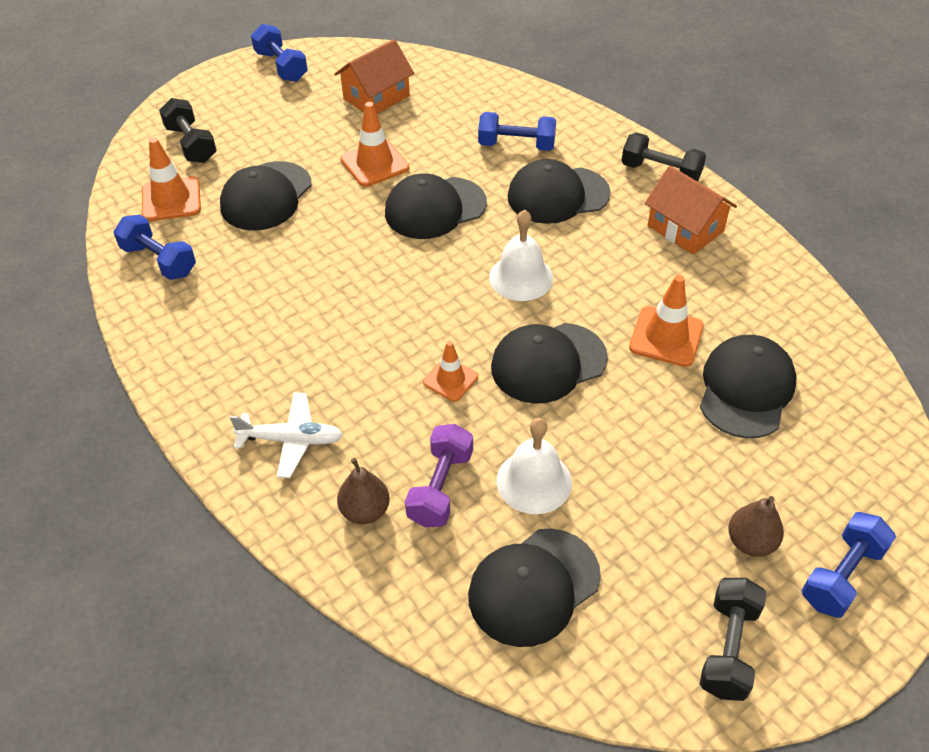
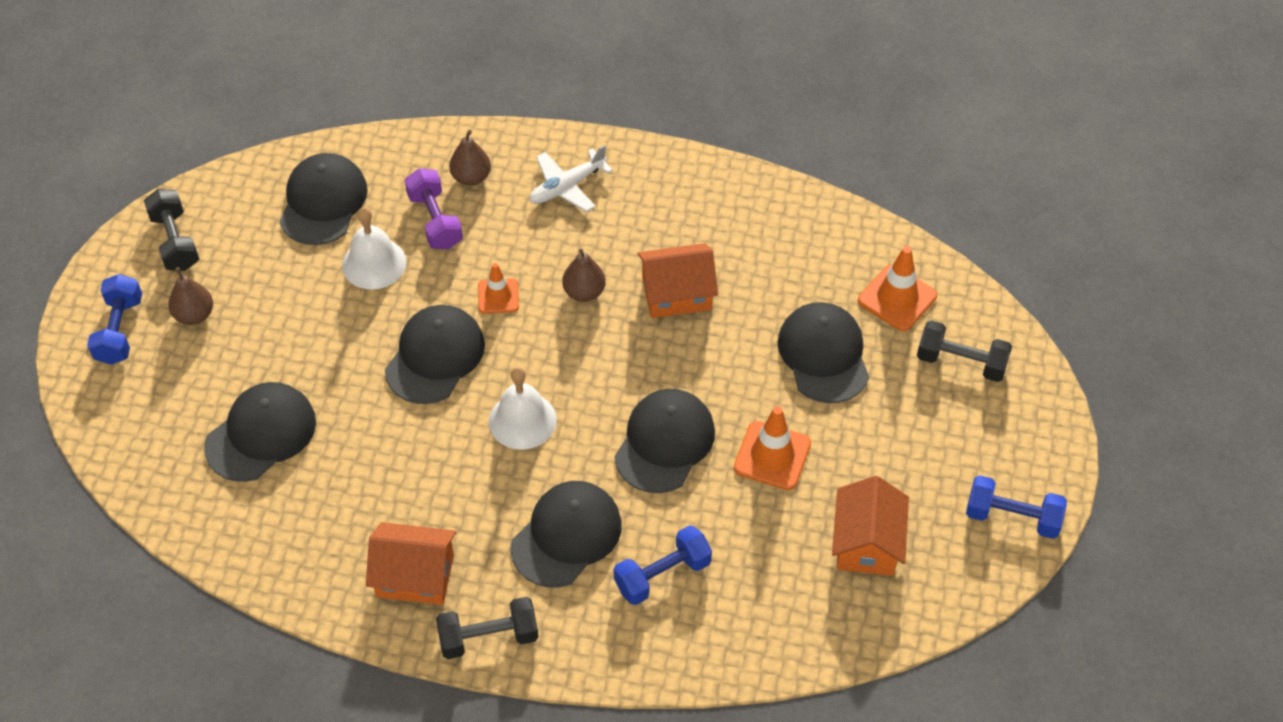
camera: 140 degrees right, 5 degrees up
blue dumbbell [114,215,196,280] -> none
orange traffic cone [629,275,704,367] -> none
black cap [700,335,797,438] -> black cap turned 120 degrees counterclockwise [204,382,316,482]
none -> brown pear [562,249,606,302]
none -> orange house [637,243,718,318]

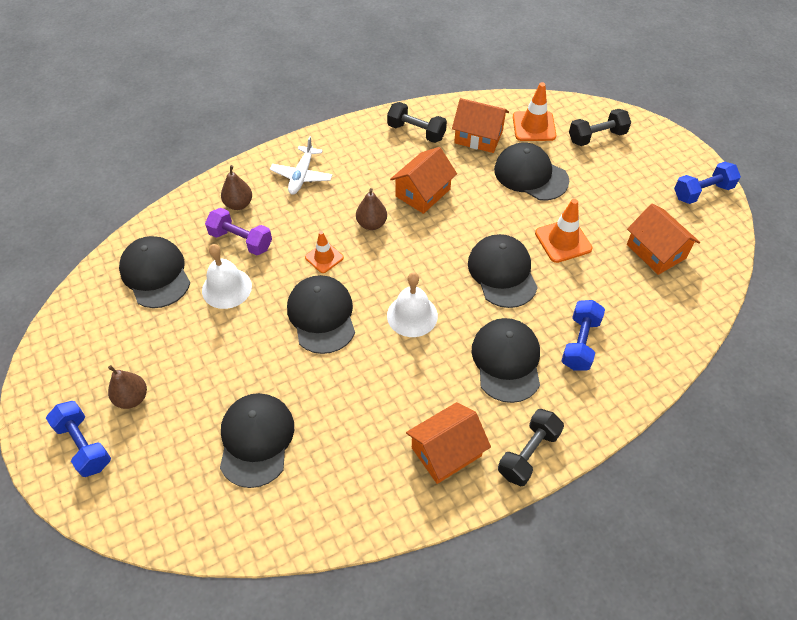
camera: 40 degrees left, 0 degrees up
black dumbbell [144,189,199,271] -> black dumbbell moved to [387,102,447,143]
none -> orange house [452,98,509,153]

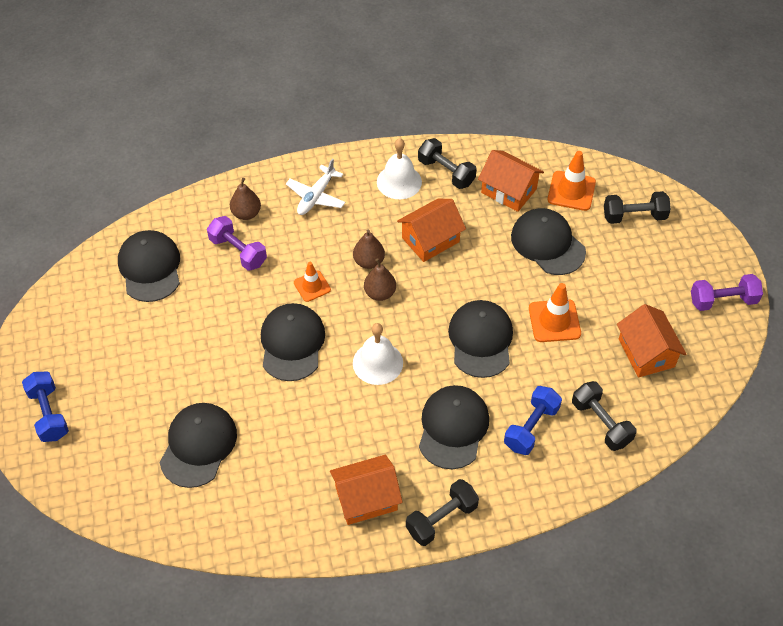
camera: 15 degrees right, 0 degrees up
brown pear [108,365,147,409] -> brown pear moved to [364,258,396,301]
white bell [202,244,252,309] -> white bell moved to [377,138,422,199]
blue dumbbell [674,162,741,204] -> purple dumbbell [691,274,763,311]
none -> black dumbbell [572,381,636,451]

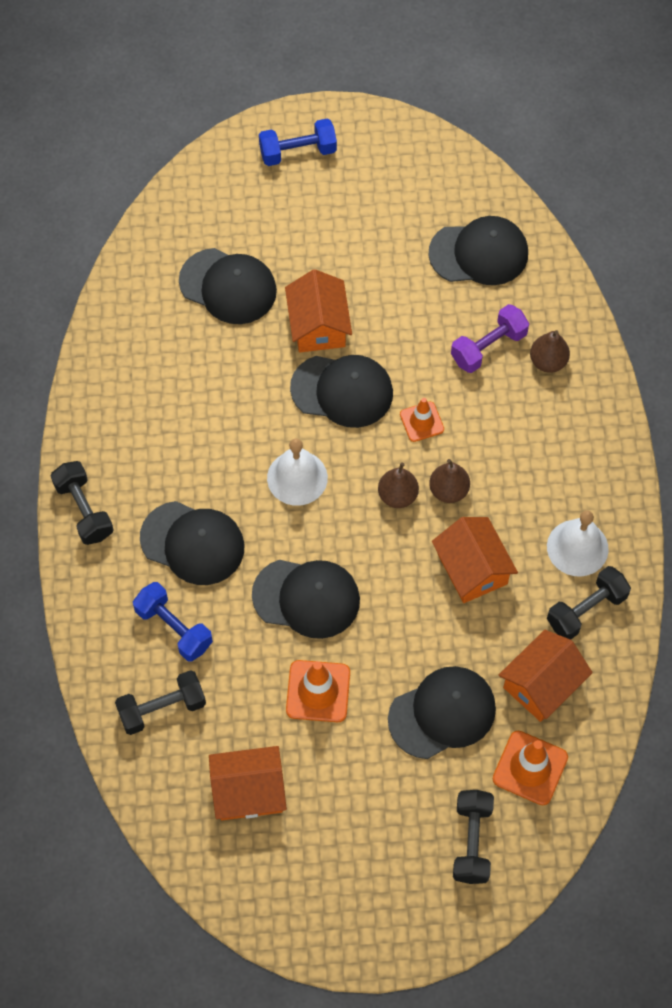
camera: 100 degrees right, 10 degrees up
white plane [286,158,345,215] -> none
orange house [330,455,403,525] -> orange house moved to [285,269,352,352]
purple dumbbell [691,274,763,311] -> none

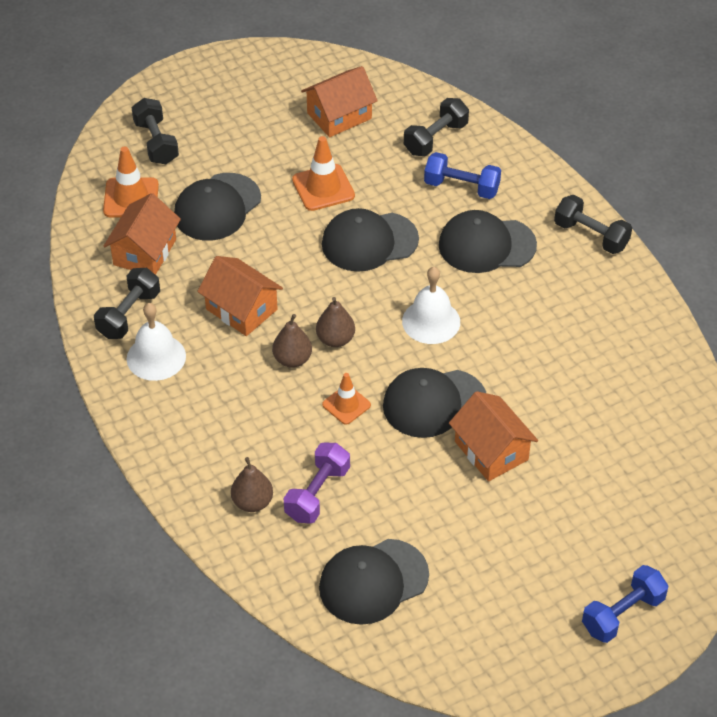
camera: 155 degrees right, 15 degrees down
black cap [179,248,277,324] -> none

